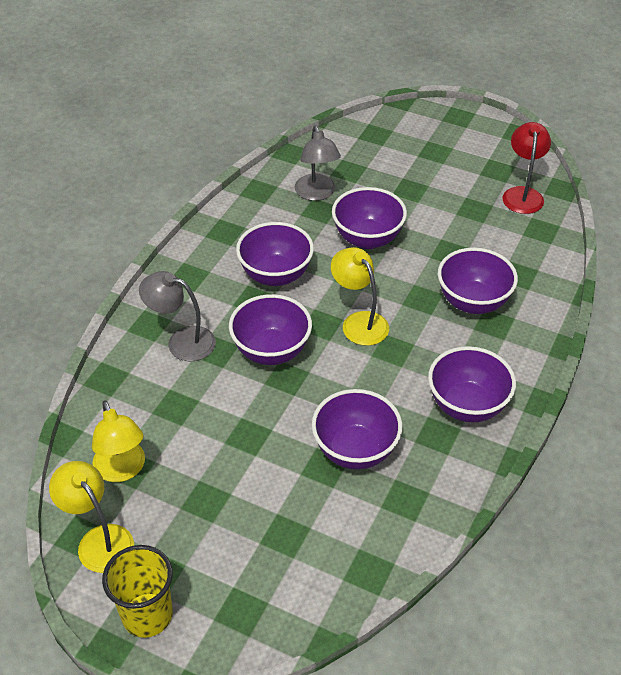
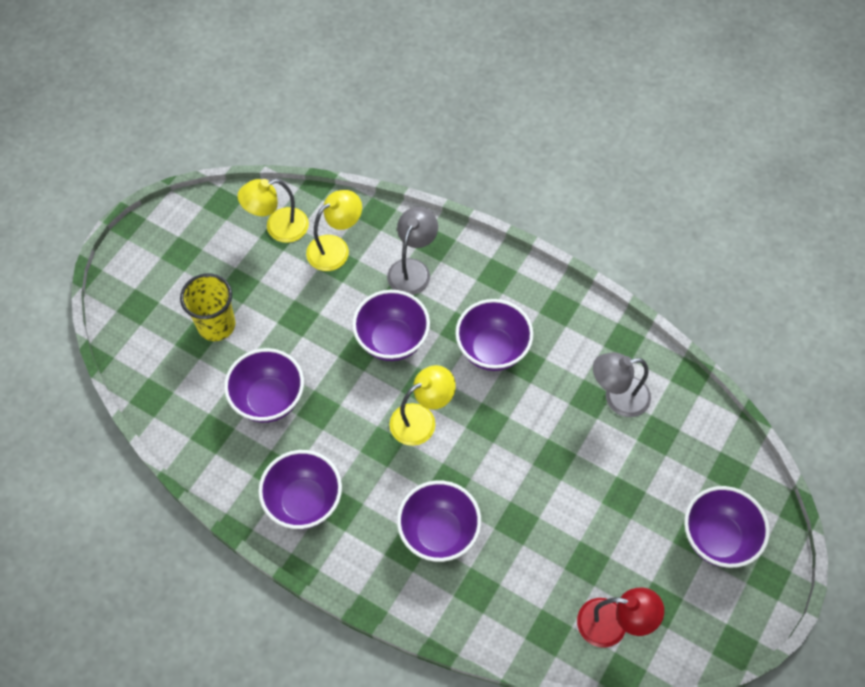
camera: 95 degrees right, 15 degrees up
yellow lamp [49,461,134,573] -> yellow lamp moved to [306,190,362,271]
yellow cup [102,545,173,638] -> yellow cup moved to [180,274,235,341]
purple bowl [332,187,407,249] -> purple bowl moved to [684,486,770,568]

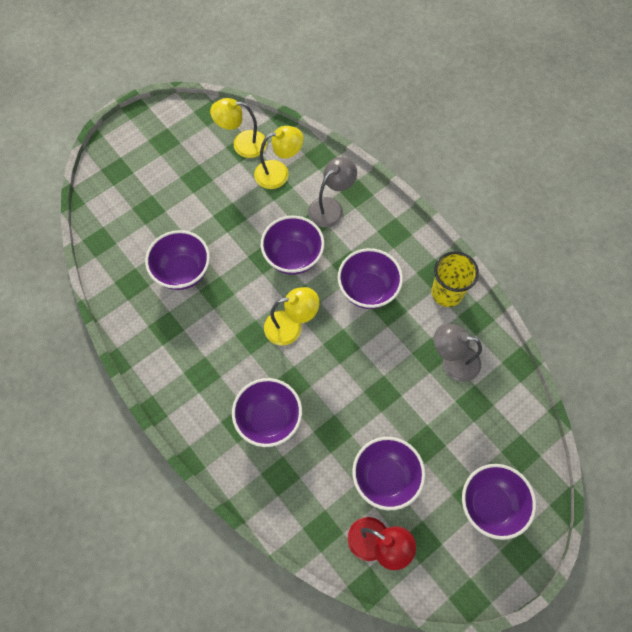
camera: 20 degrees right, 5 degrees up
yellow cup [180,274,235,341] -> yellow cup moved to [431,251,479,307]
purple bowl [258,450,342,529] -> purple bowl moved to [352,437,425,510]

